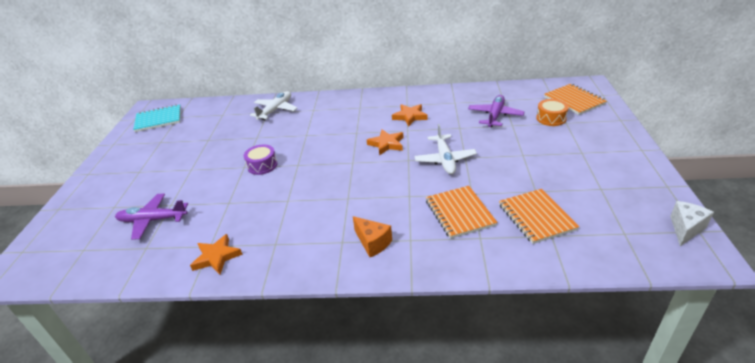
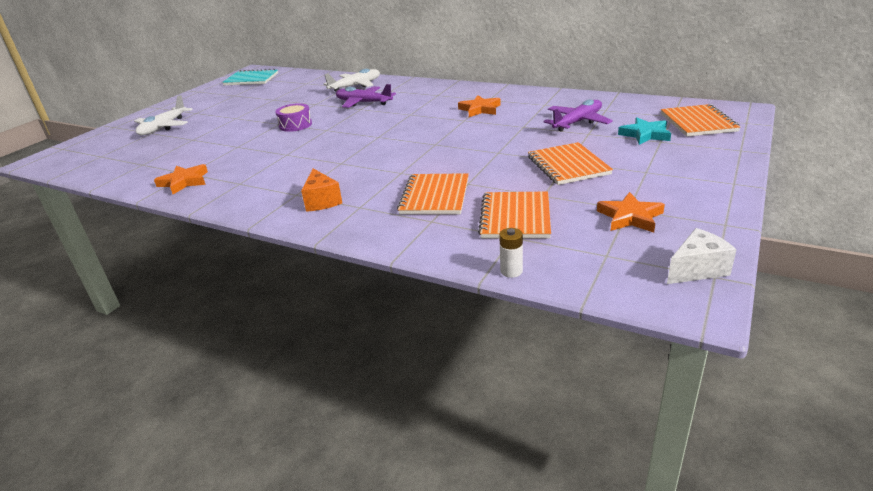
camera: 25 degrees right, 5 degrees down
purple plane [115,194,188,240] -> purple plane moved to [336,84,396,108]
orange star [367,129,404,155] -> orange star moved to [597,192,665,232]
white plane [414,124,477,174] -> white plane moved to [134,95,193,135]
orange drum [536,99,569,126] -> turquoise star [618,118,671,145]
none -> white battery [499,228,523,278]
none -> orange notebook [528,142,613,185]

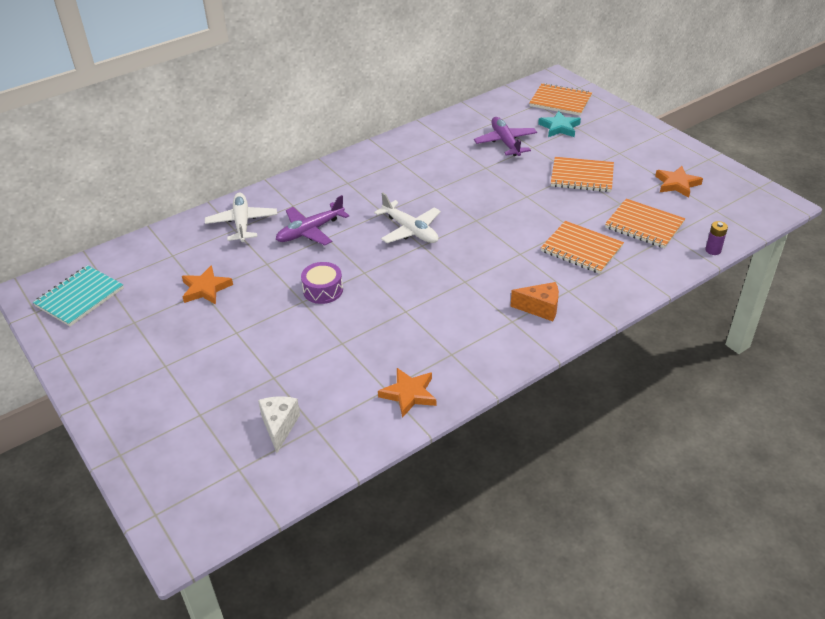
camera: 65 degrees left, 10 degrees up
white plane [134,95,193,135] -> white plane moved to [374,193,441,243]
orange star [458,95,501,117] -> orange star moved to [182,265,233,305]
white battery [499,228,523,278] -> purple battery [705,221,728,255]
white cheese [667,228,737,284] -> white cheese moved to [258,396,300,453]

